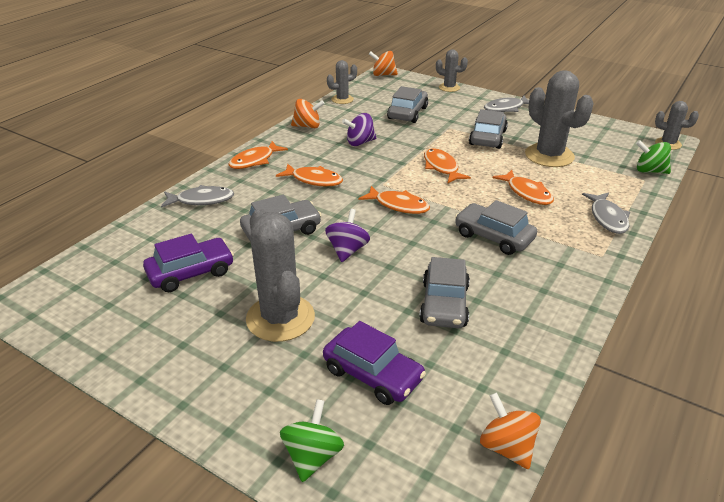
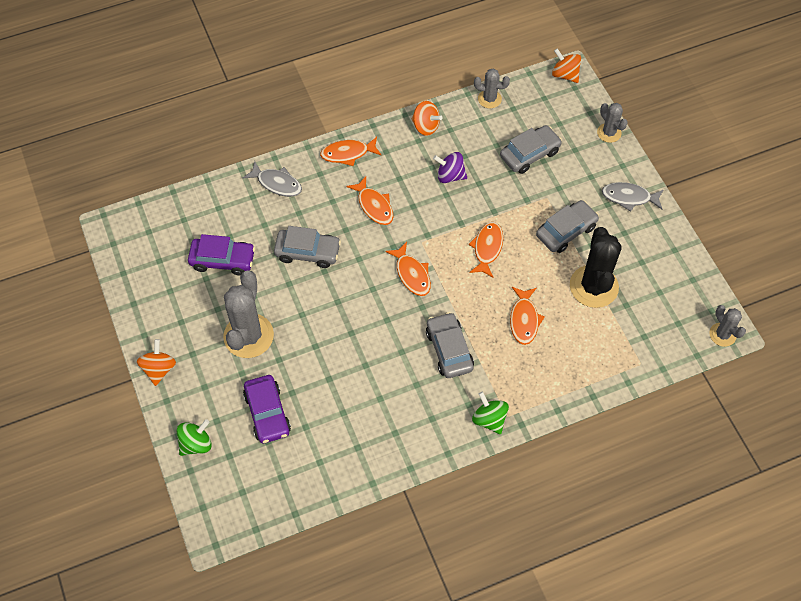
camera: 35 degrees right, 25 degrees up
purple spinning top [325,209,370,262] -> none
grey car [419,257,470,328] -> none
orange spinning top [480,392,541,469] -> orange spinning top moved to [137,339,176,386]
grey cactus [525,70,594,167] -> black cactus [570,227,622,308]
grey fish [582,192,630,234] -> none
green spinning top [636,140,671,174] -> green spinning top moved to [472,392,509,434]

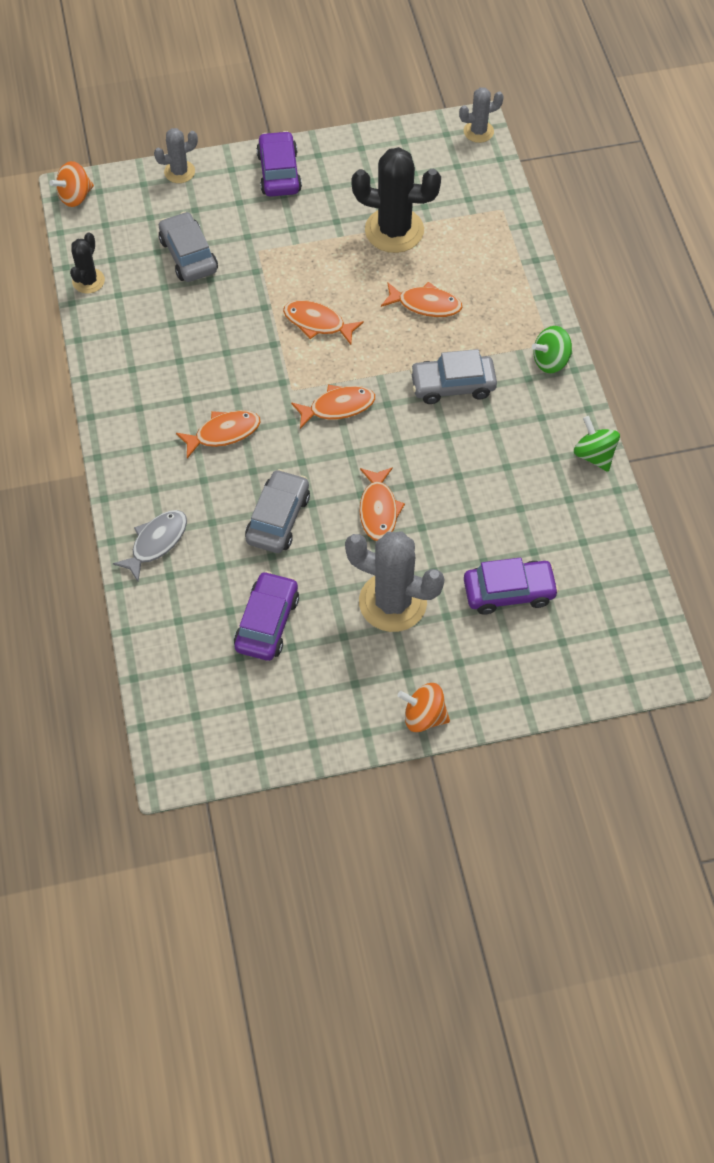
camera: 80 degrees left, 0 degrees up
green spinning top [177,419,212,456] -> green spinning top moved to [574,416,620,472]
orange fish [320,137,382,166] -> orange fish moved to [359,467,405,541]
orange spinning top [411,101,442,136] -> none
purple spinning top [433,152,467,183] -> none
grey cactus [474,68,510,108] -> black cactus [70,233,105,294]
grey car [536,200,599,253] -> none
grey fish [602,182,663,212] -> purple car [256,131,302,197]

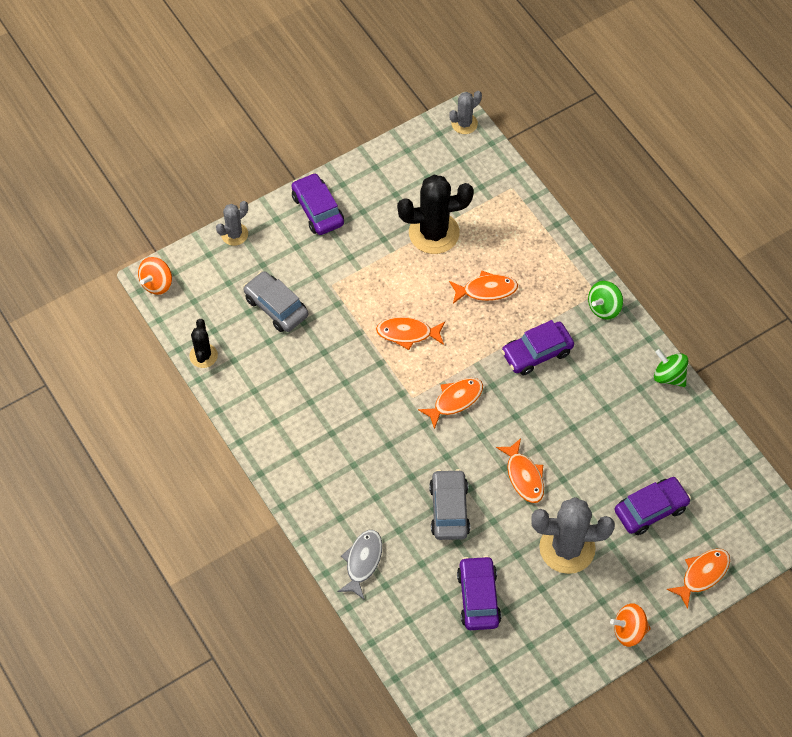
camera: 20 degrees left, 0 degrees up
orange fish [176,410,260,458] -> orange fish moved to [667,549,730,609]
grey car [410,349,497,404] -> purple car [501,320,574,375]

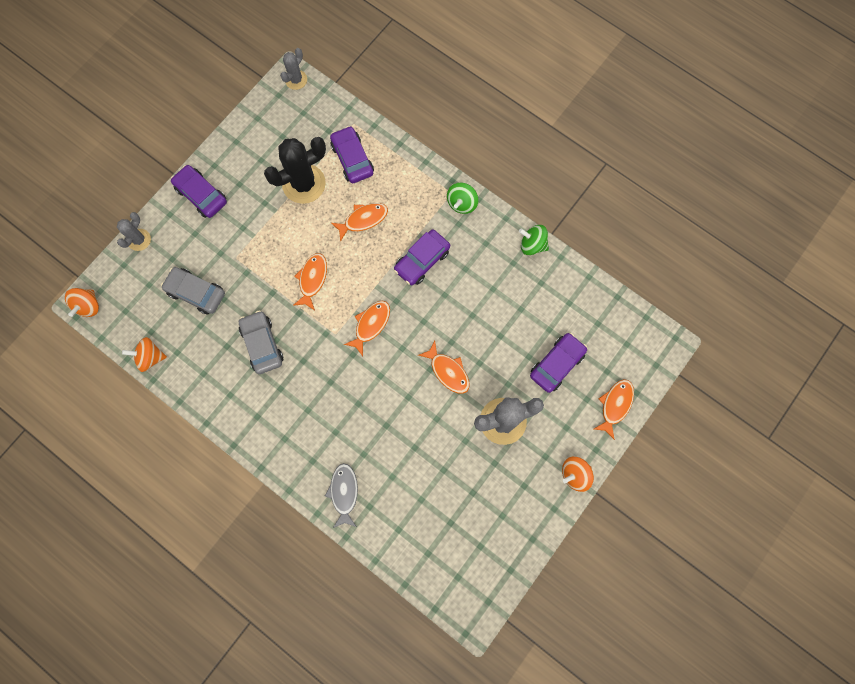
camera: 20 degrees left, 15 degrees up
black cactus [189,319,218,368] -> orange spinning top [122,337,167,372]
orange fish [376,317,445,350] -> orange fish turned 120 degrees clockwise [293,253,327,310]
grey car [429,469,470,540] -> grey car moved to [239,311,283,374]
purple car [457,556,501,630] -> purple car moved to [330,126,374,184]

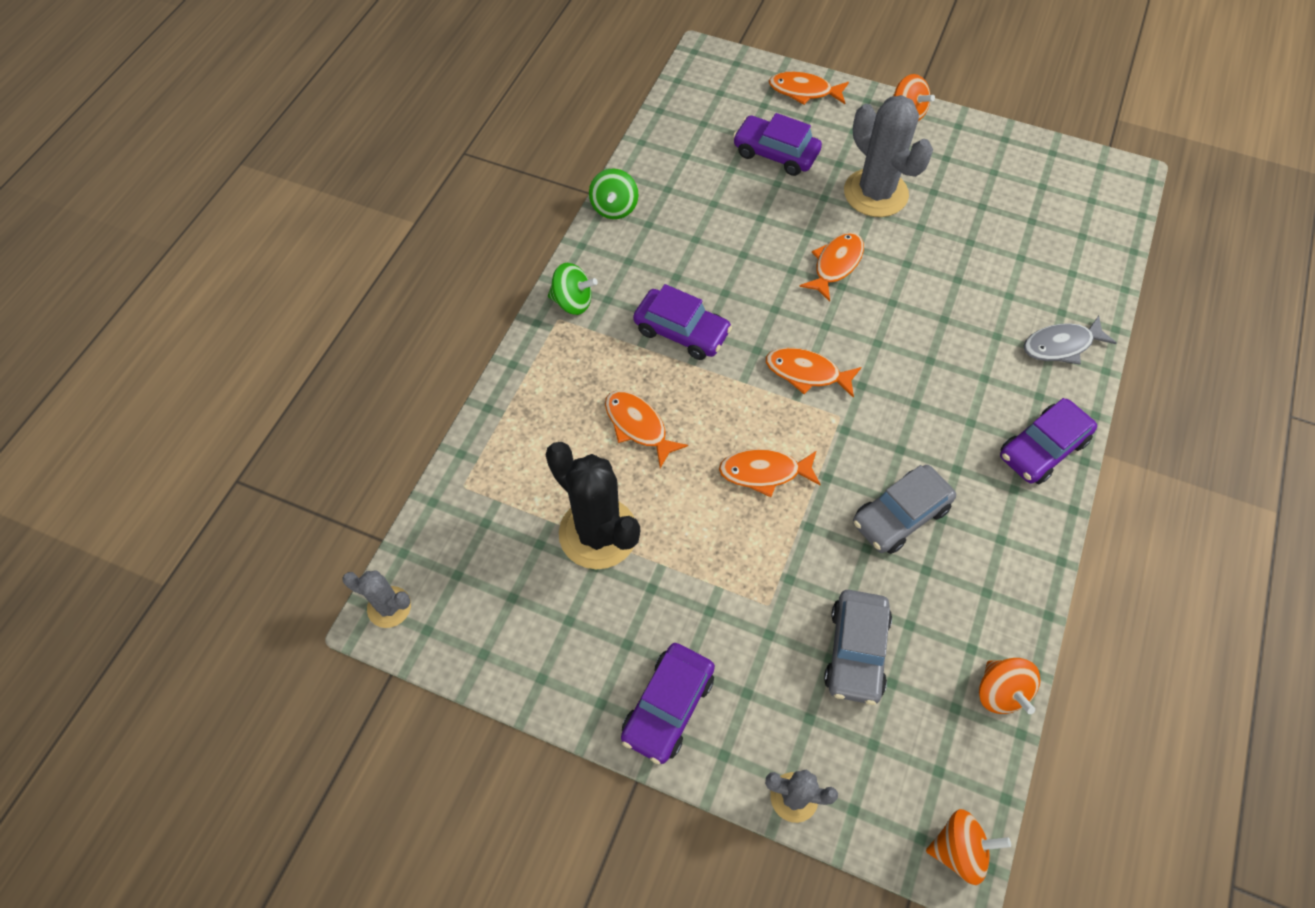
camera: 105 degrees left, 15 degrees down
purple car [330,126,374,184] -> purple car moved to [1000,398,1097,484]

